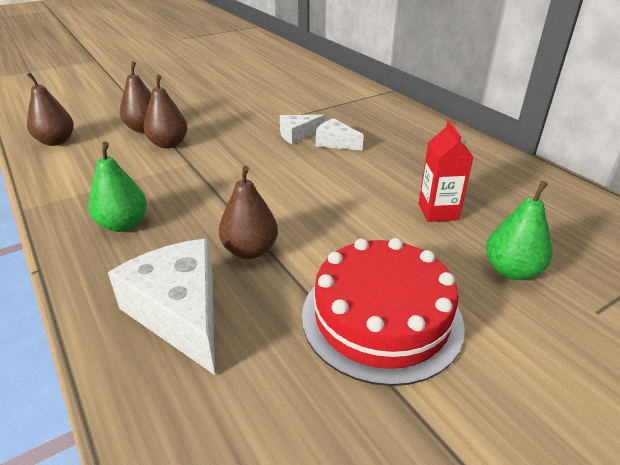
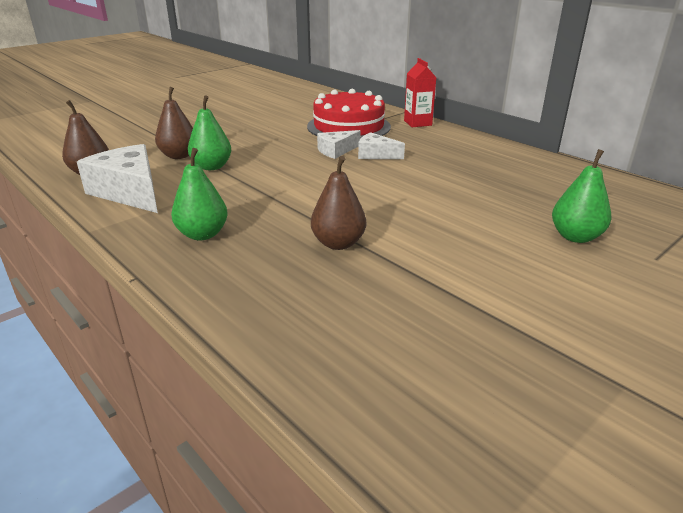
camera: 10 degrees left, 5 degrees down
white cheese [108,239,215,375] -> white cheese moved to [77,144,158,213]
brown pear [144,74,188,148] -> green pear [188,95,231,170]
red cake [302,238,465,386] -> red cake moved to [307,89,391,139]
red carton [419,121,473,222] -> red carton moved to [404,58,437,127]

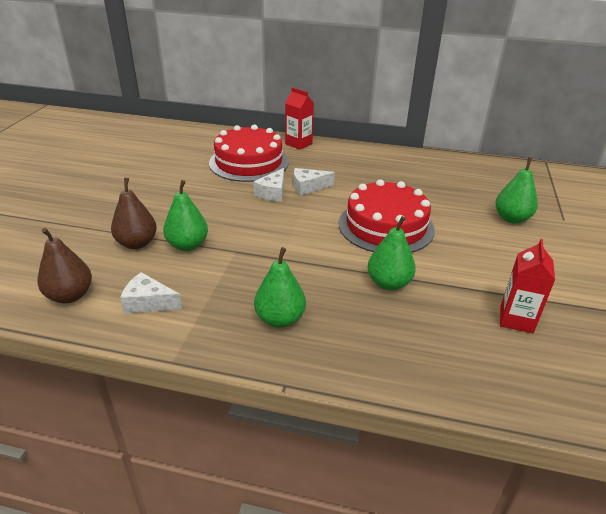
camera: 35 degrees left, 5 degrees up
white cheese [77,144,158,213] -> white cheese [120,272,182,314], size x0.55
brown pear [311,156,366,250] -> green pear [367,216,416,290]
none -> red cake [339,179,435,253]
none -> red carton [500,239,555,333]

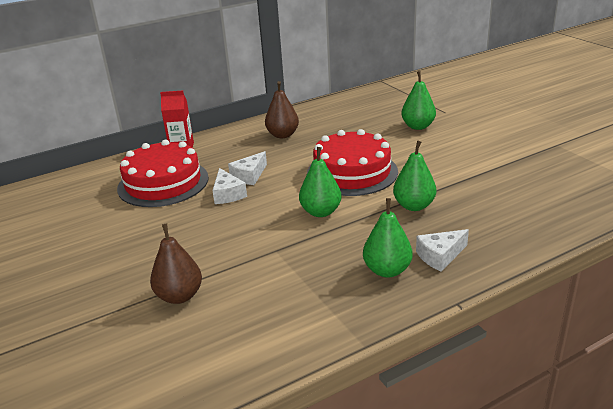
camera: 40 degrees left, 5 degrees down
brown pear [37,228,92,303] -> brown pear moved to [265,81,299,138]
white cheese [120,272,182,314] -> white cheese moved to [416,229,469,272]
green pear [163,180,208,251] -> green pear moved to [299,147,341,217]
red carton [500,239,555,333] -> none

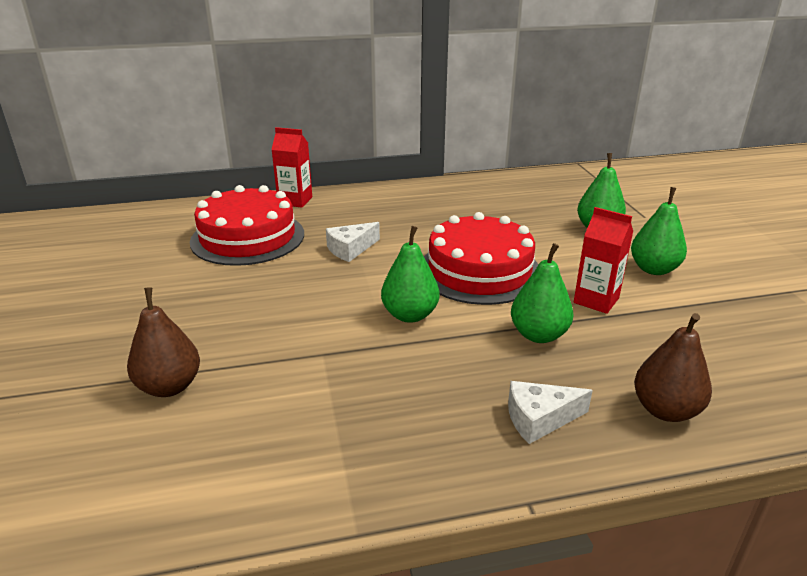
camera: 15 degrees right, 0 degrees up
white cheese [212,168,247,204] -> none
brown pear [265,81,299,138] -> brown pear moved to [634,313,712,422]
green pear [363,198,413,277] -> green pear moved to [631,187,687,275]
none -> red carton [574,207,633,314]

